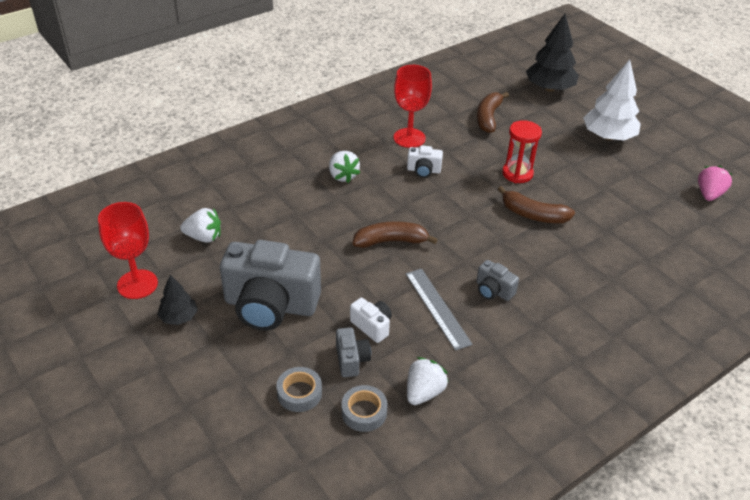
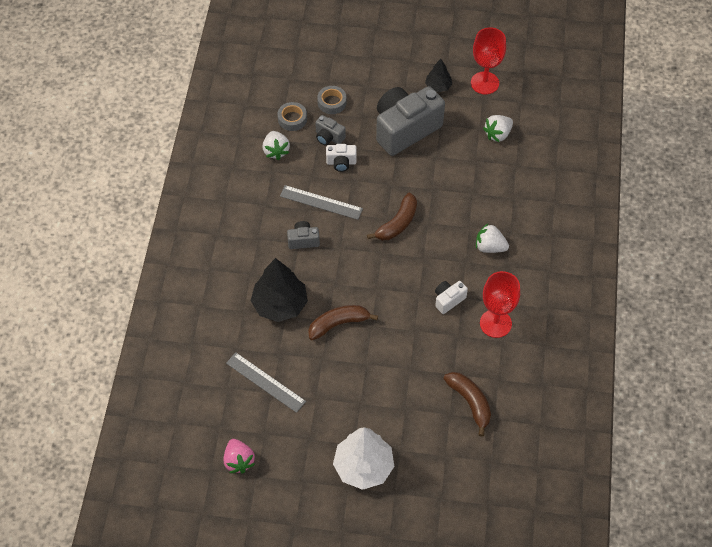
camera: 135 degrees right, 15 degrees up
red hourglass [502,120,542,183] -> none
black tree [526,14,579,92] -> black tree moved to [251,258,308,322]
none -> grey ruler [226,352,306,413]

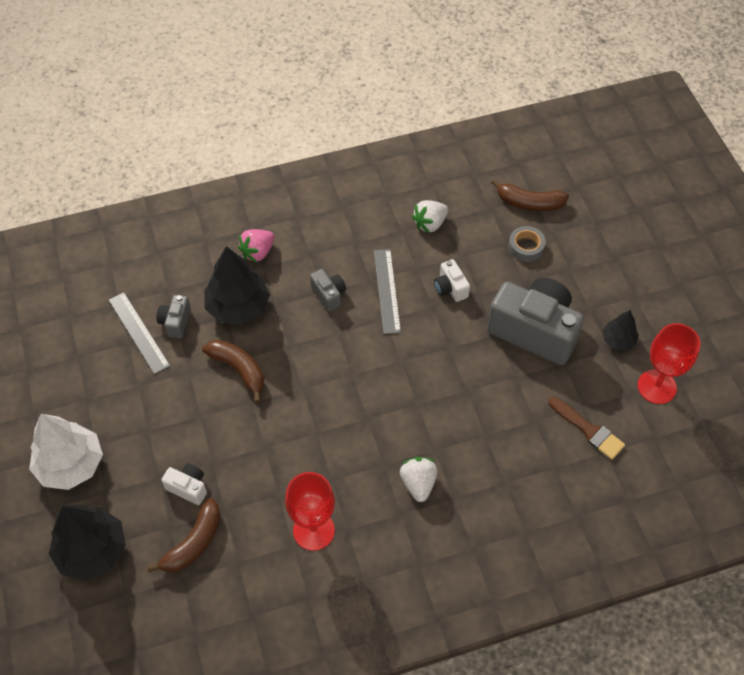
camera: 65 degrees right, 0 degrees up
pink strawberry [224,439,255,473] -> pink strawberry moved to [238,229,274,263]
grey ruler [226,352,306,413] -> grey ruler turned 45 degrees counterclockwise [109,292,170,374]
grey tape [277,102,307,131] -> none
grey camera [315,115,346,145] -> grey camera moved to [156,295,191,338]
brown banana [367,193,417,240] -> brown banana moved to [491,179,569,211]
white camera [435,281,468,314] -> white camera moved to [161,463,207,505]
white strawberry [483,115,513,142] -> brown brush [549,397,625,460]
none -> black tree [49,505,126,581]

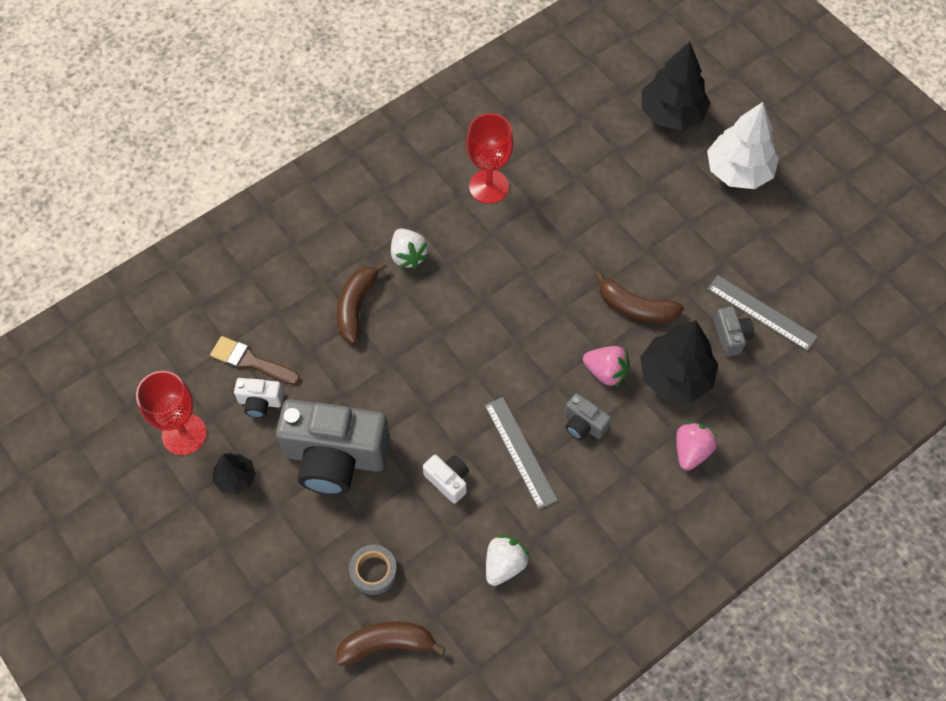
camera: 160 degrees right, 5 degrees up
brown banana [147,498,221,573] -> brown banana moved to [337,261,387,343]
white camera [161,463,207,505] -> white camera moved to [234,378,284,418]
none -> pink strawberry [583,346,630,387]

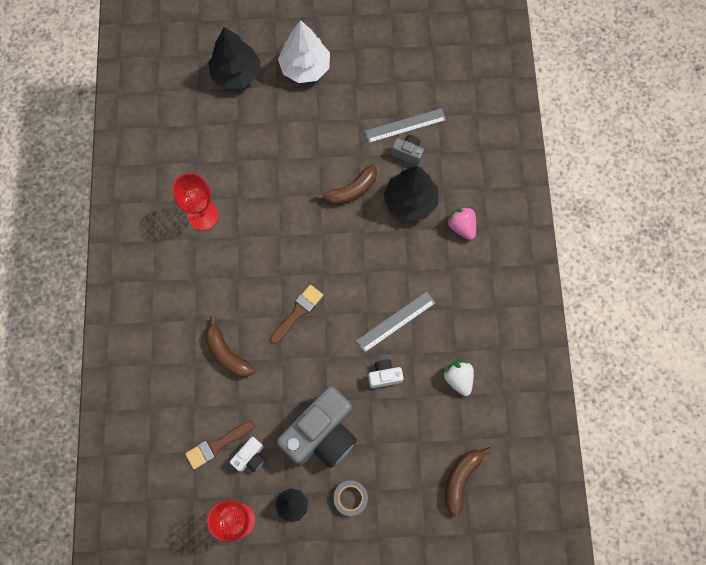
camera: 55 degrees left, 10 degrees up
grey tape [349,545,397,595] -> grey tape moved to [333,480,368,516]
white strawberry [391,229,429,268] -> none
grey ruler [485,397,558,509] -> grey ruler turned 45 degrees counterclockwise [356,291,435,353]
grey camera [565,393,611,440] -> none
pink strawberry [583,346,630,387] -> none
none -> brown brush [270,285,323,344]

